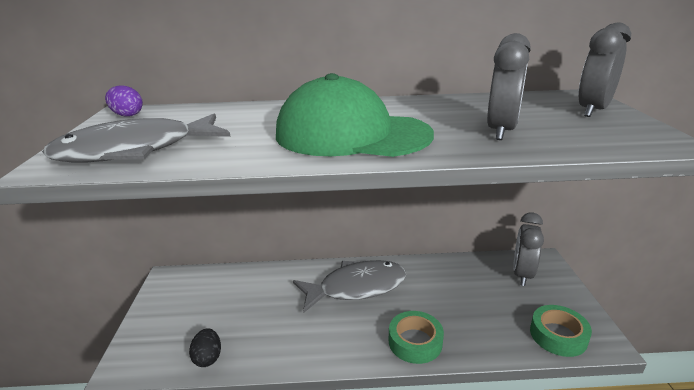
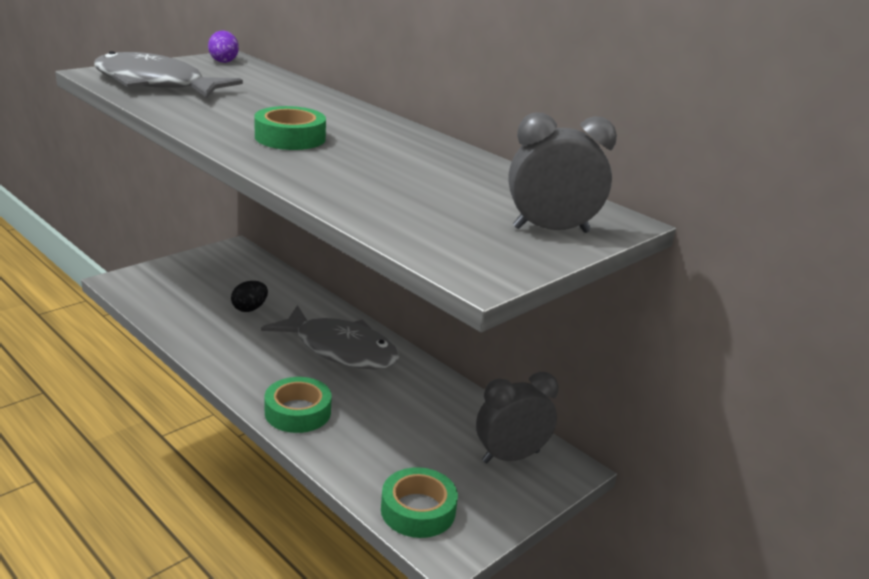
camera: 45 degrees right, 0 degrees up
black egg [189,328,221,367] -> black egg moved to [231,281,268,312]
green cap [276,73,434,157] -> green tape [254,106,326,150]
grey clock [487,33,531,140] -> none

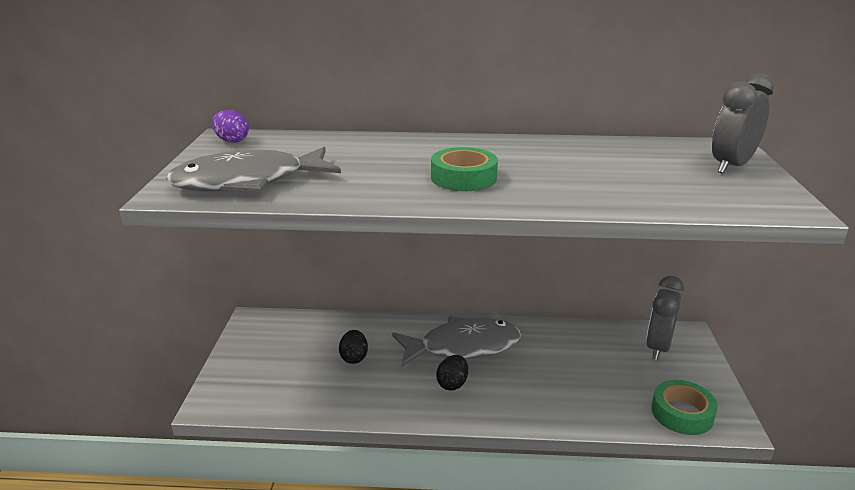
camera: 40 degrees left, 0 degrees up
green tape [264,377,332,433] -> none
none -> black egg [436,355,468,391]

